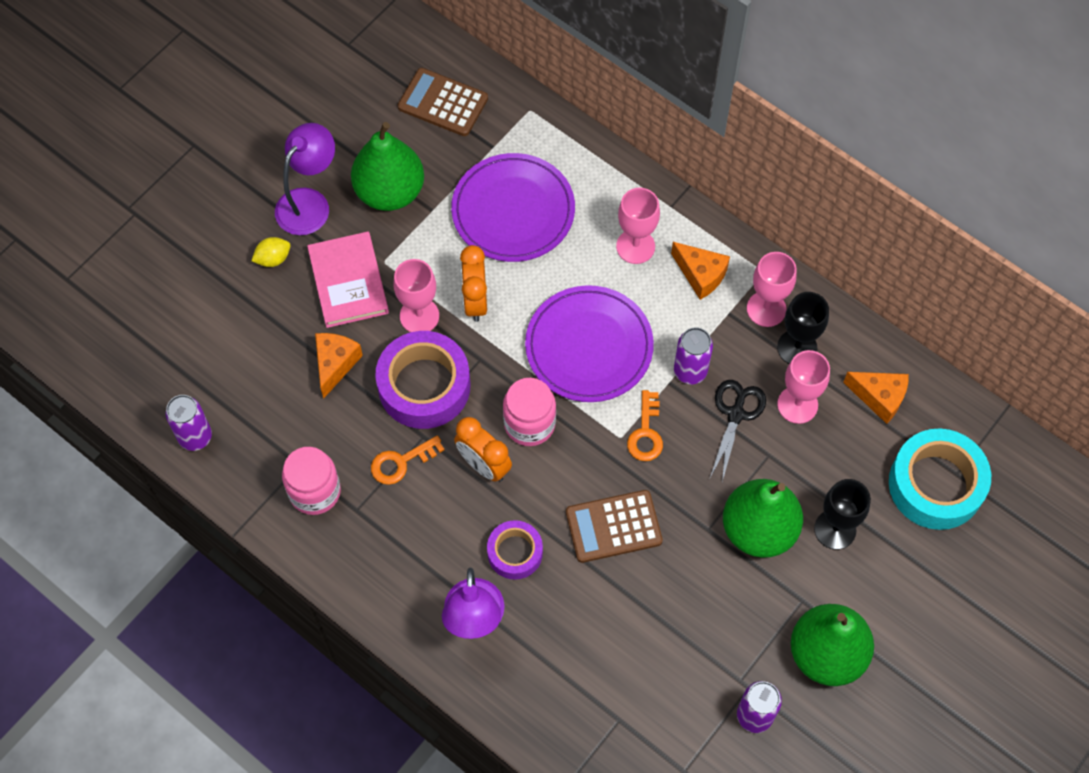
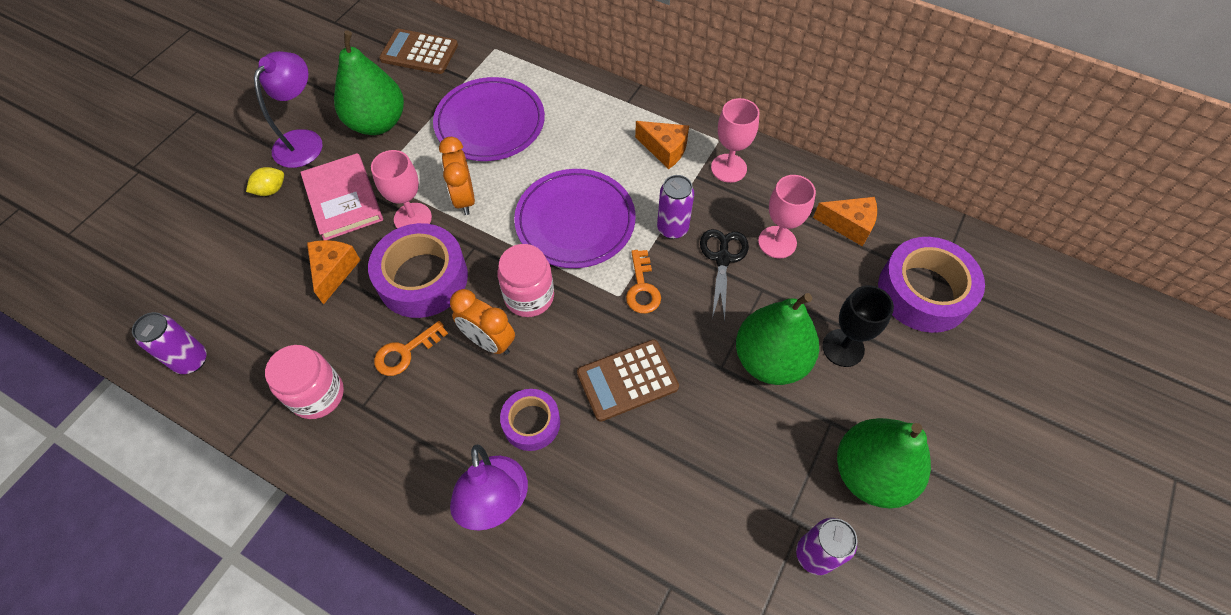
camera: 10 degrees left, 5 degrees down
pink goblet [616,188,660,264] -> none
black goblet [777,292,829,364] -> none
turquoise tape [889,429,991,530] -> purple tape [878,237,985,333]

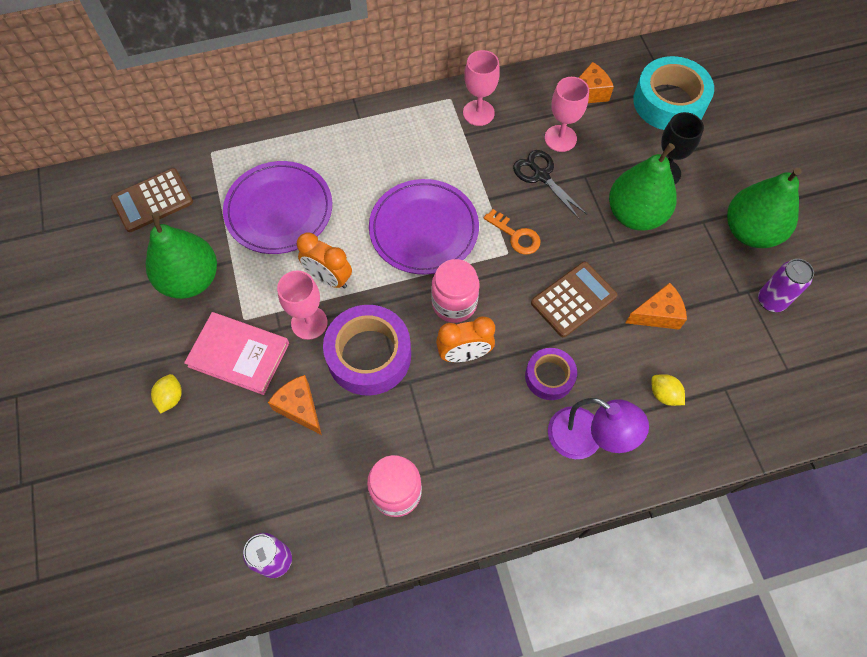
camera: 45 degrees left, 5 degrees up
purple lamp [254,51,323,168] -> none
orange key [374,321,448,376] -> none
brown calculator [577,339,679,422] -> brown calculator turned 150 degrees counterclockwise [531,262,617,337]
orange cheese [635,121,689,169] -> orange cheese moved to [625,283,687,330]
purple can [657,175,694,239] -> none
purple tape [878,237,985,333] -> turquoise tape [633,56,714,130]
none -> yellow lemon [652,374,685,406]

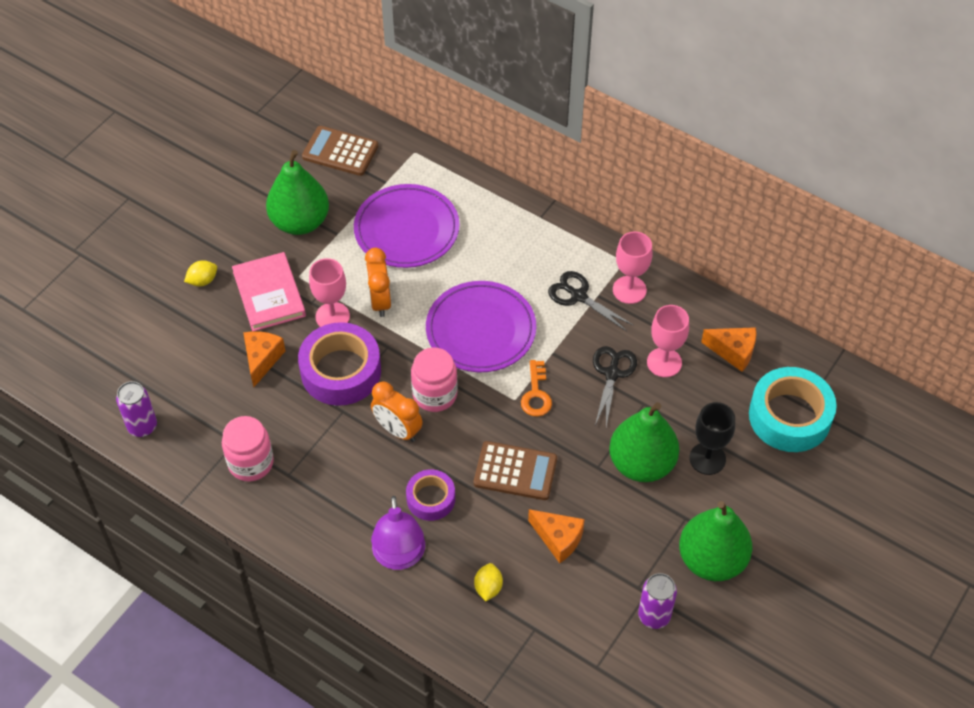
camera: 50 degrees right, 10 degrees down
none -> black scissors [548,271,633,331]

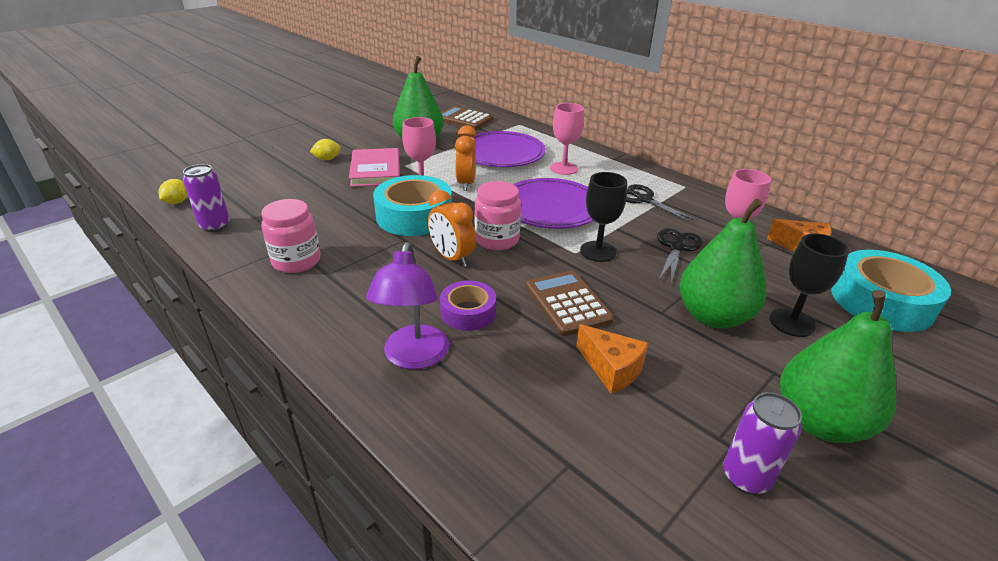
camera: 10 degrees right, 20 degrees down
orange cheese [243,331,285,387] -> none
purple tape [298,322,381,406] -> turquoise tape [373,175,452,236]
brown calculator [474,441,557,500] -> brown calculator turned 135 degrees counterclockwise [526,270,614,336]
yellow lemon [474,563,503,601] -> yellow lemon moved to [158,179,188,204]
orange key [521,360,552,417] -> black goblet [580,172,627,262]
pink goblet [613,232,653,304] -> pink goblet moved to [550,103,584,175]

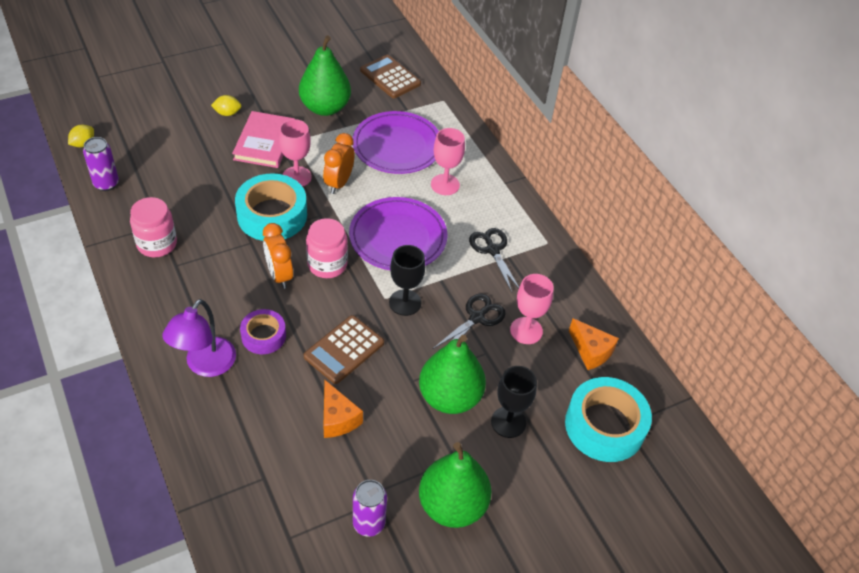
camera: 15 degrees right, 15 degrees up
brown calculator [526,270,614,336] -> brown calculator turned 135 degrees counterclockwise [304,315,384,384]

